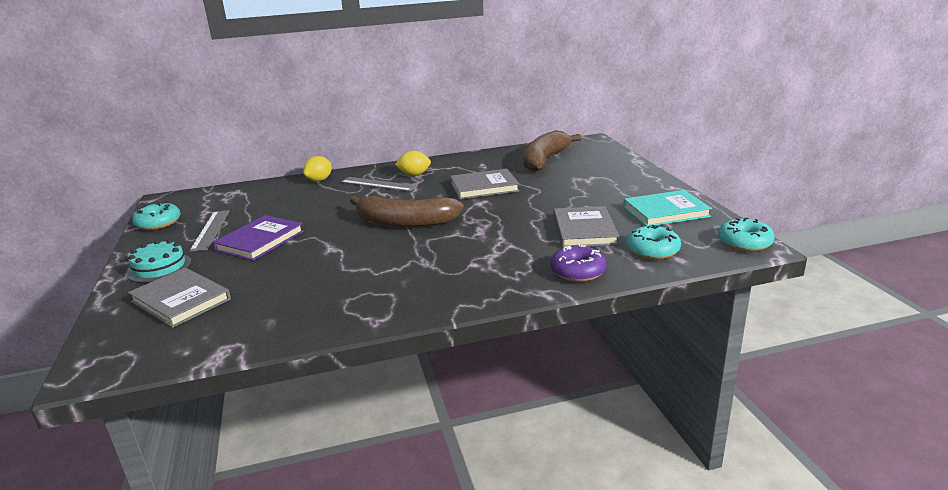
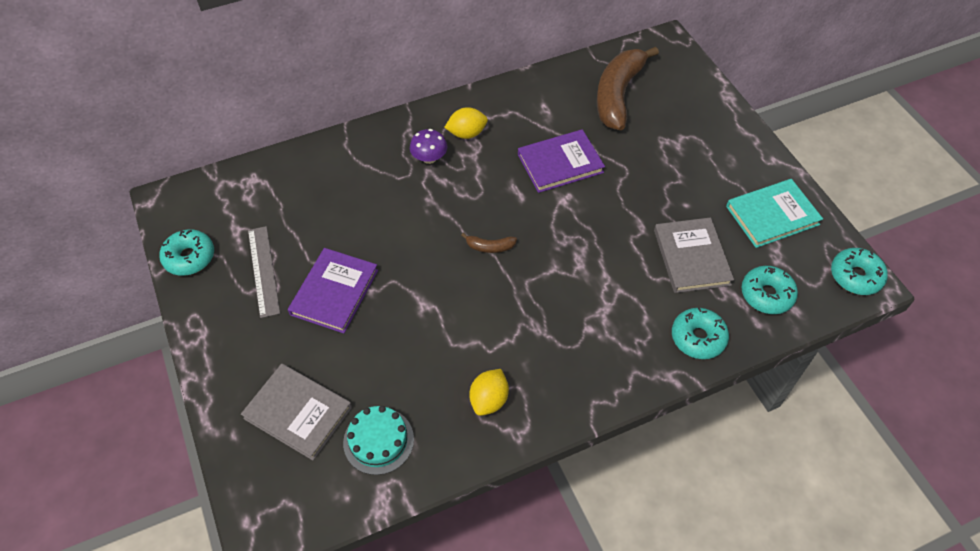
camera: 10 degrees left, 30 degrees up
turquoise cake [127,239,191,283] -> turquoise cake moved to [343,406,414,475]
yellow lemon [303,156,332,181] -> yellow lemon moved to [469,369,509,416]
grey ruler [341,177,417,191] -> purple mushroom [410,129,447,164]
brown banana [350,196,464,228] -> brown banana [461,233,517,253], size x0.41
grey book [450,169,520,199] -> purple book [518,129,605,193]
purple donut [550,244,607,282] -> turquoise donut [672,308,729,359]

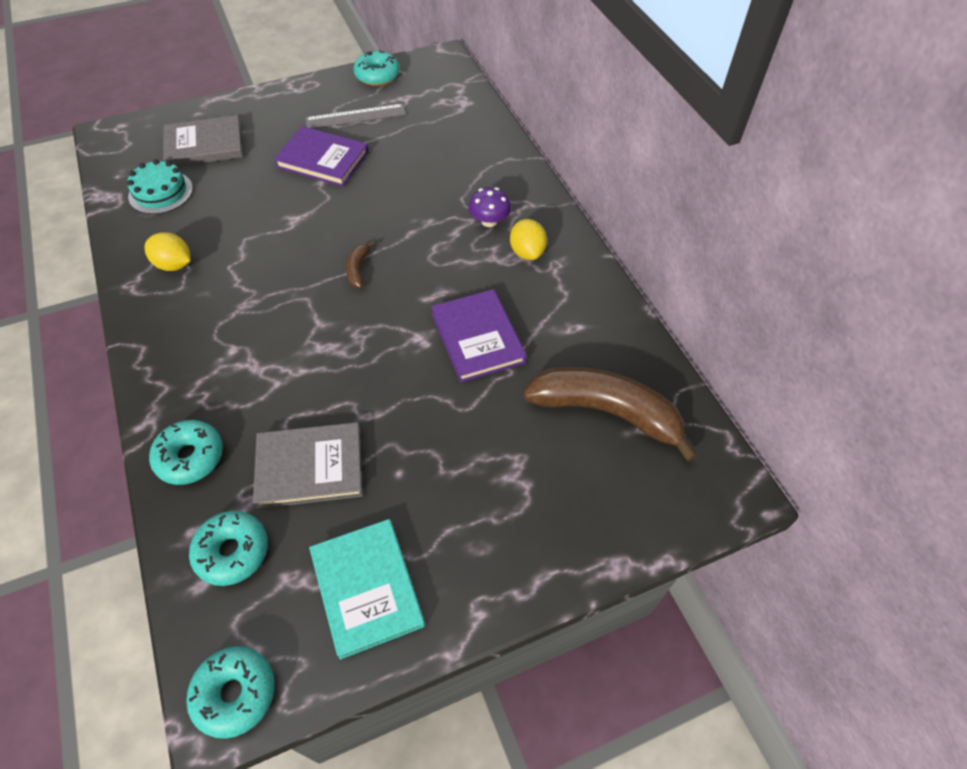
camera: 90 degrees right, 0 degrees up
grey book [241,364,352,460] -> grey book turned 45 degrees clockwise [163,115,244,167]

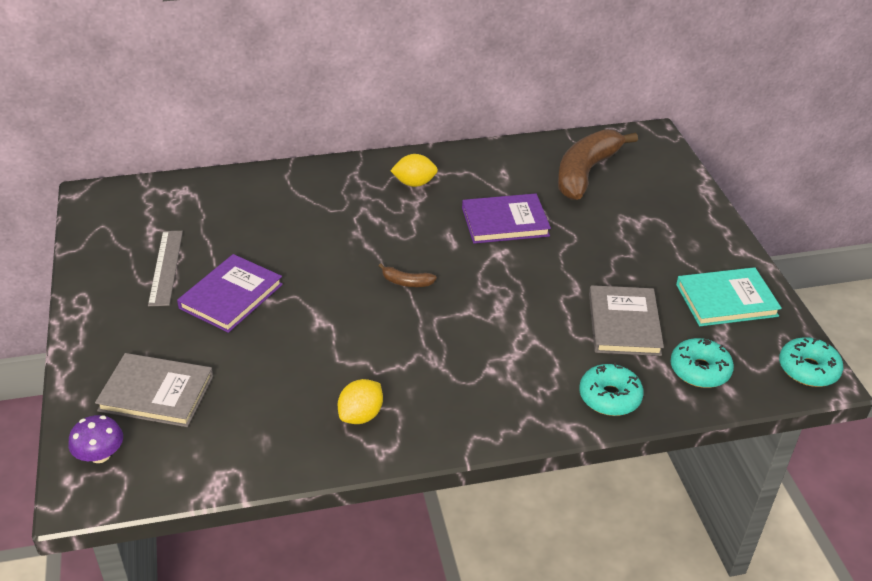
camera: 80 degrees left, 15 degrees down
turquoise cake [127,159,193,214] -> none
grey book [163,115,244,167] -> grey book turned 75 degrees counterclockwise [95,353,213,427]
turquoise donut [353,49,400,86] -> none
purple mushroom [468,187,511,227] -> purple mushroom moved to [68,415,123,463]

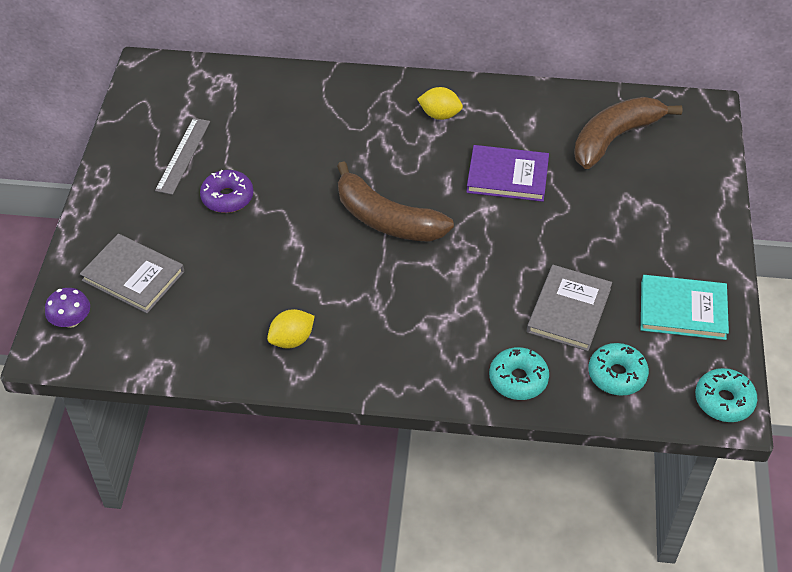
camera: 20 degrees right, 10 degrees up
purple book [177,254,283,333] -> purple donut [200,170,254,213]
brown banana [379,264,437,287] -> brown banana [337,162,454,242], size x2.45

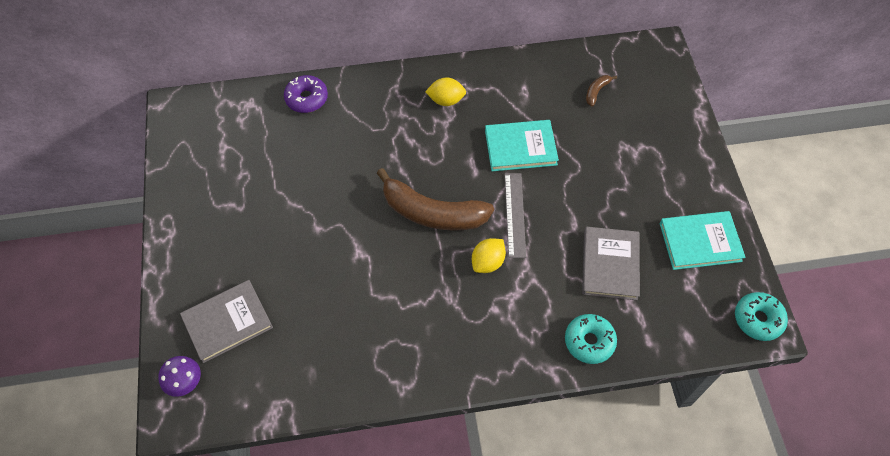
camera: 15 degrees left, 10 degrees up
grey book [80,234,185,313] -> grey book turned 45 degrees counterclockwise [180,280,273,363]
grey ruler [155,118,210,195] -> grey ruler moved to [505,173,526,258]
purple donut [200,170,254,213] -> purple donut moved to [284,75,328,113]
yellow lemon [267,309,315,349] -> yellow lemon moved to [472,238,506,273]
purple book [466,145,549,202] -> turquoise book [485,120,559,171]
brown banana [574,97,683,169] -> brown banana [586,75,617,106], size x0.41
turquoise donut [588,343,649,396] -> none

